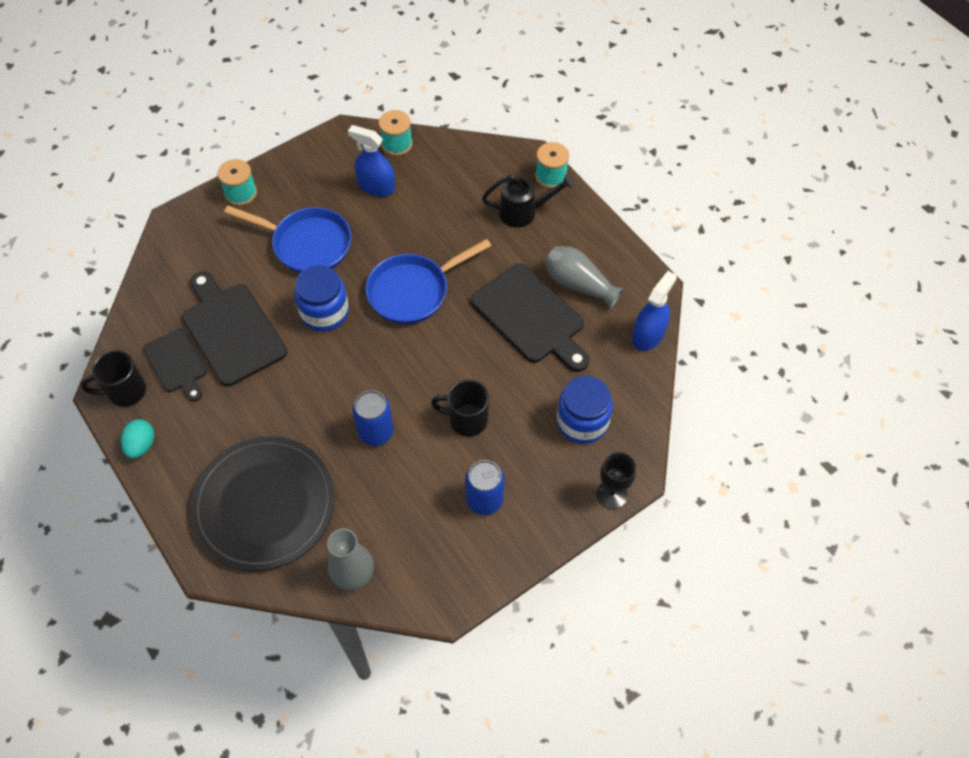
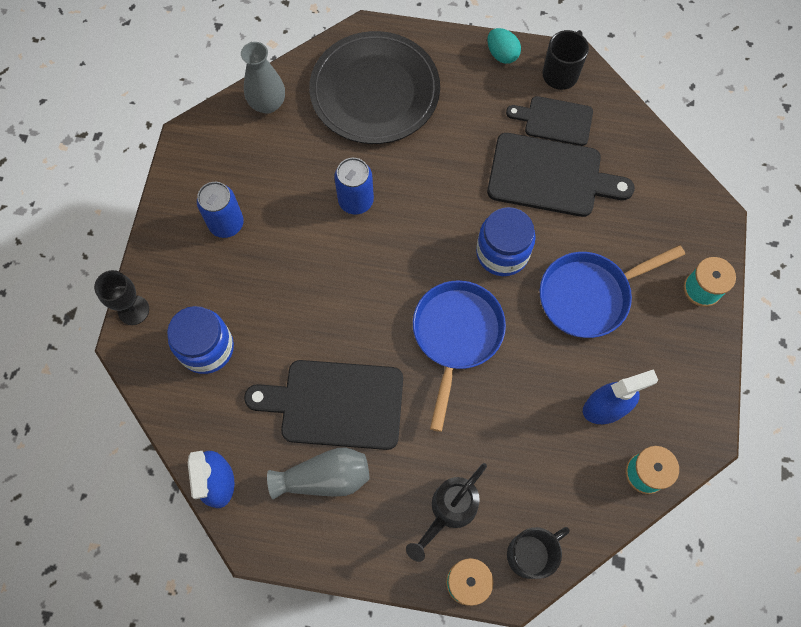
camera: 135 degrees right, 10 degrees up
black mug [431,380,489,437] -> black mug moved to [507,527,569,579]

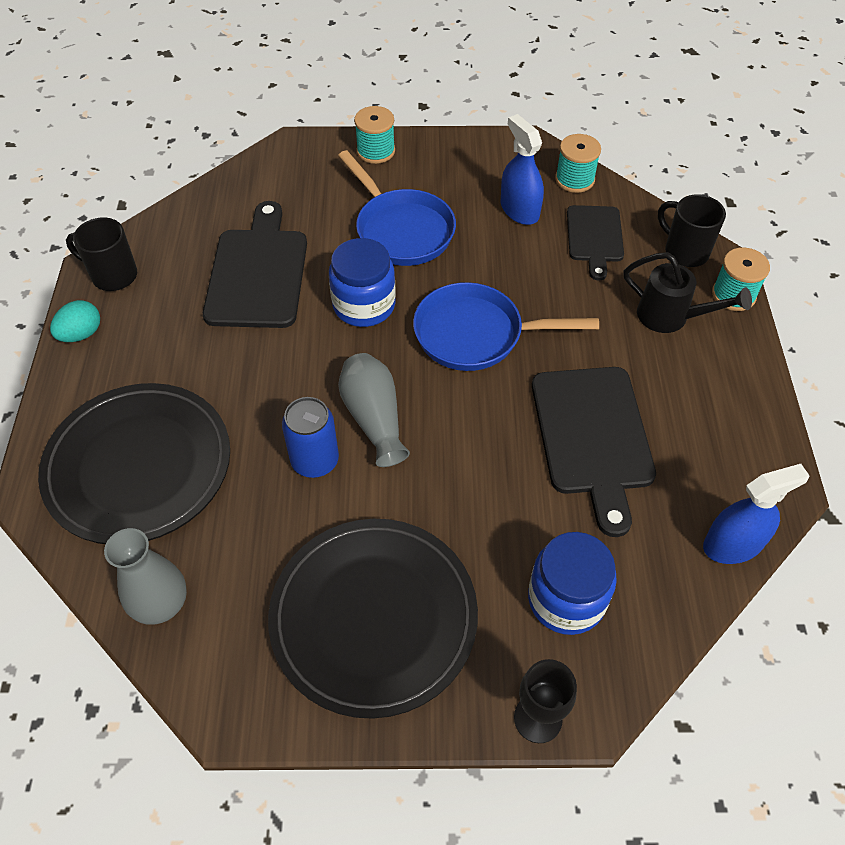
camera: 100 degrees left, 15 degrees down
blue can [197,182,244,238] -> black plate [268,519,478,719]
grey vase [267,448,369,500] -> grey vase moved to [338,353,410,467]
black cutting board [506,96,593,146] -> black cutting board moved to [567,205,624,281]

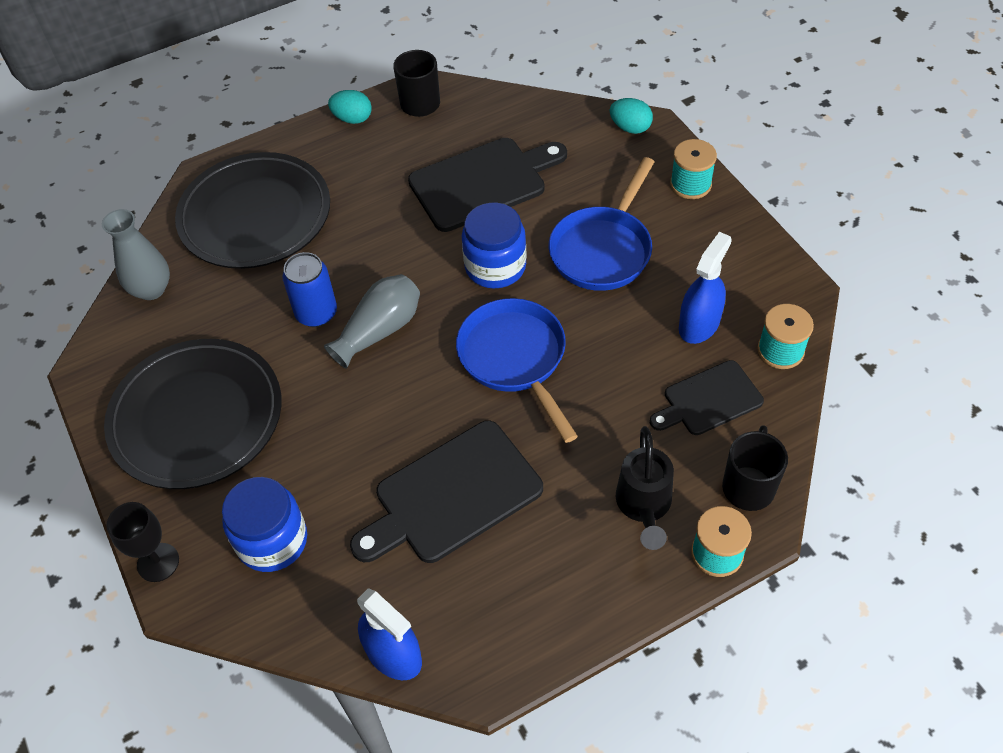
camera: 65 degrees right, 0 degrees up
none -> turquoise egg [610,98,653,134]

